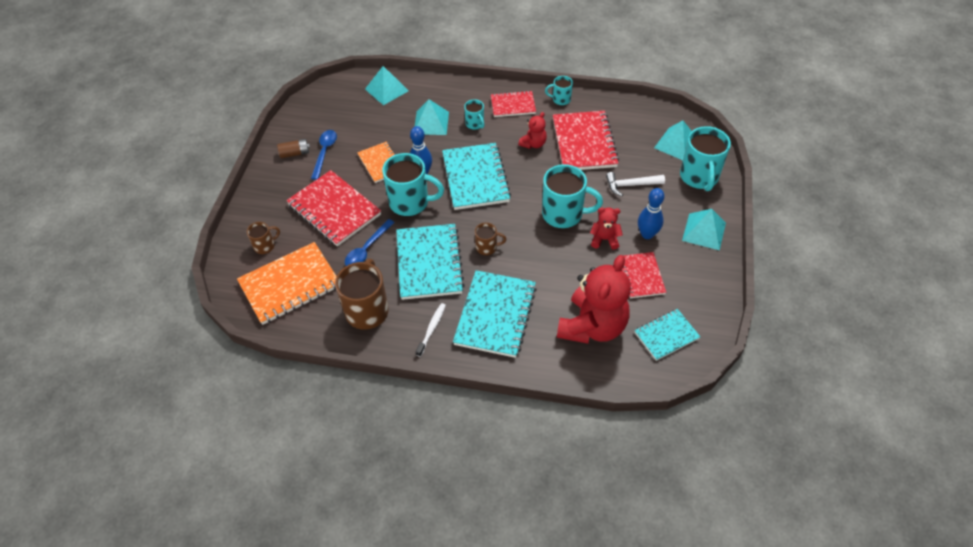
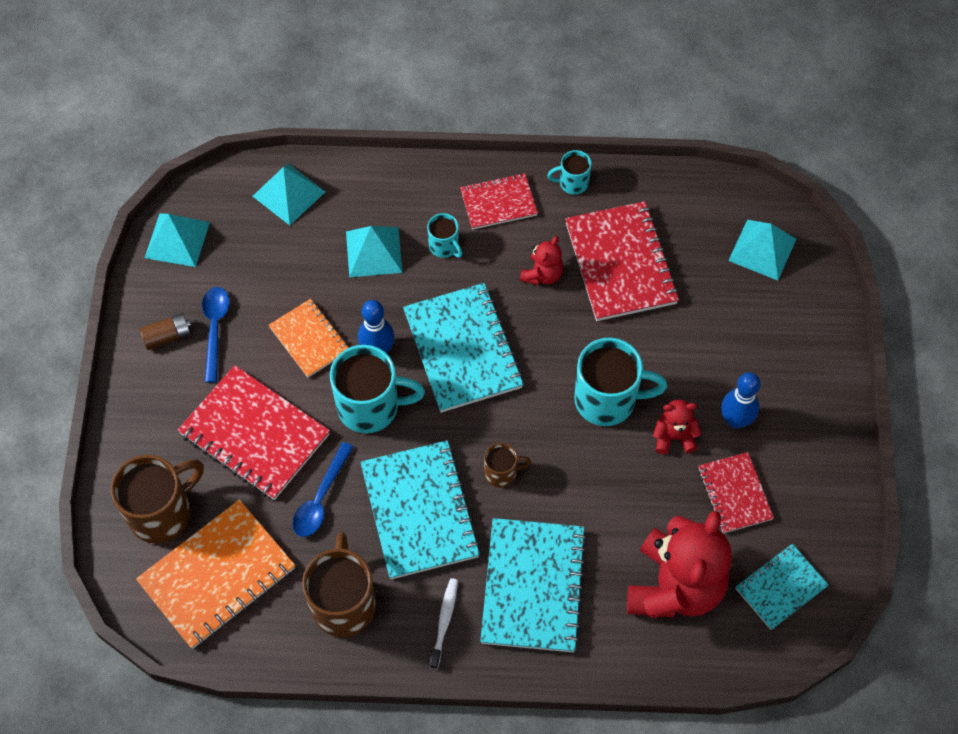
camera: 10 degrees left, 10 degrees up
brown mug [246,222,280,254] -> brown mug [111,455,204,544], size x1.95
white hammer [606,172,665,197] -> none
turquoise mug [680,126,731,191] -> none
turquoise pyramid [682,209,726,250] -> turquoise pyramid moved to [145,213,210,267]

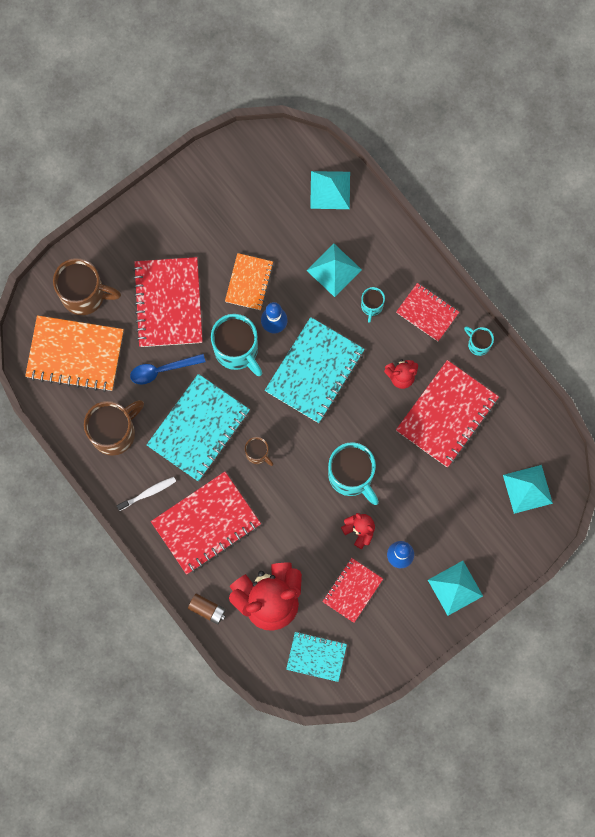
camera: 50 degrees right, 15 degrees up
brown battery [139,313,191,350] -> brown battery moved to [188,594,226,625]
turquoise pyramid [145,213,210,267] -> turquoise pyramid moved to [428,561,483,616]
blue spoon [202,287,230,383] -> none
turquoise notebook [480,518,587,652] -> red notebook [151,472,261,575]

